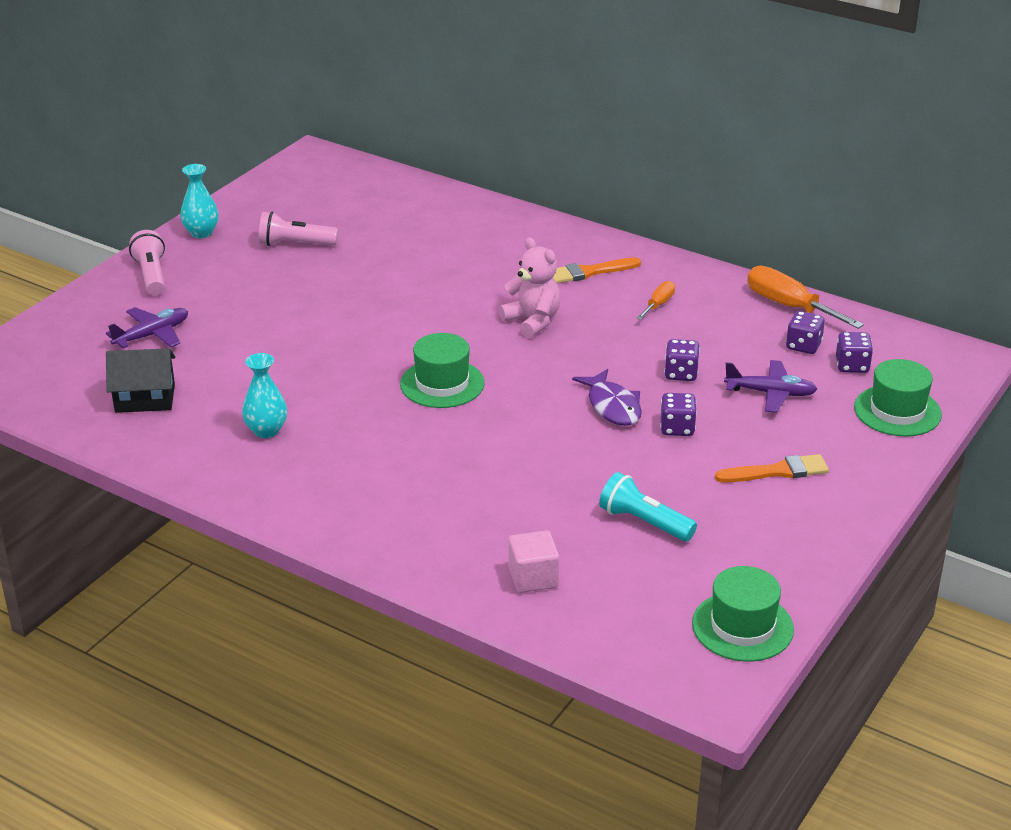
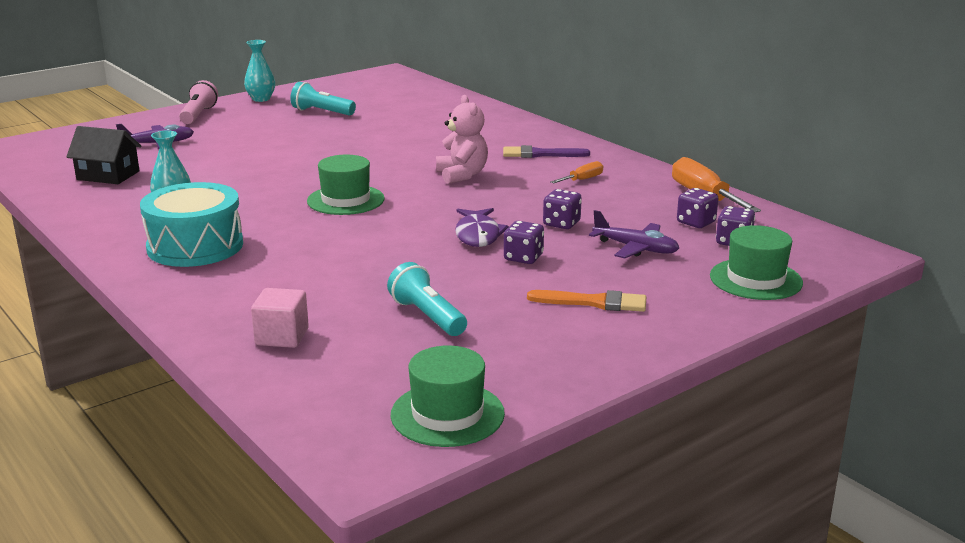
camera: 20 degrees right, 10 degrees down
pink flashlight [259,211,338,246] -> turquoise flashlight [290,82,356,116]
orange brush [553,257,641,283] -> purple brush [503,145,590,158]
none -> turquoise drum [140,182,243,267]

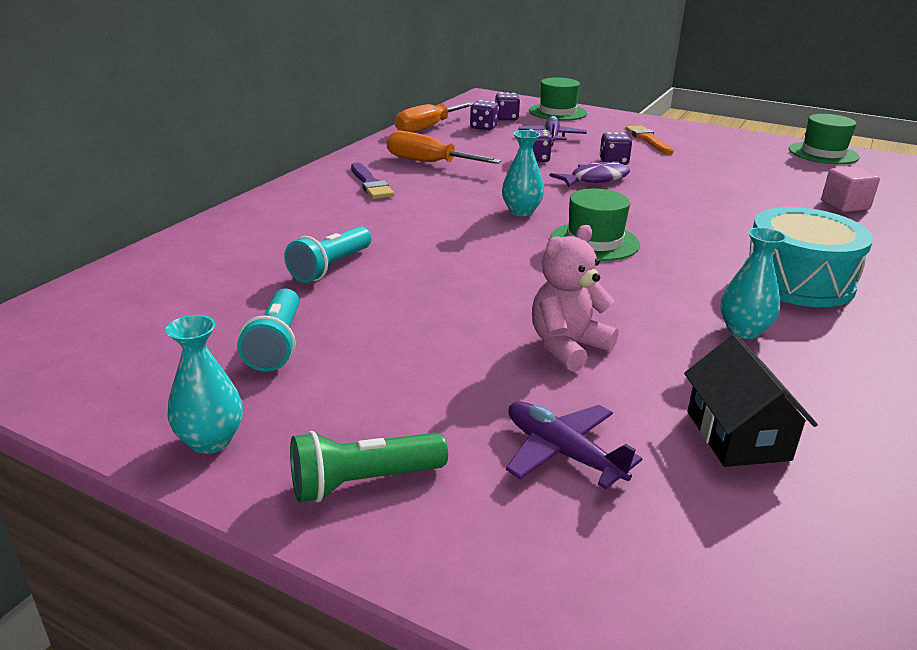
camera: 115 degrees left, 5 degrees up
pink flashlight [179,80,218,124] -> green flashlight [290,431,448,502]
turquoise flashlight [387,262,467,336] -> turquoise flashlight moved to [284,226,371,283]
pink teddy bear [436,95,488,184] -> pink teddy bear moved to [532,225,618,372]
orange screwdriver [550,161,603,184] -> orange screwdriver [387,131,501,164], size x1.85
none -> turquoise vase [502,130,544,216]

